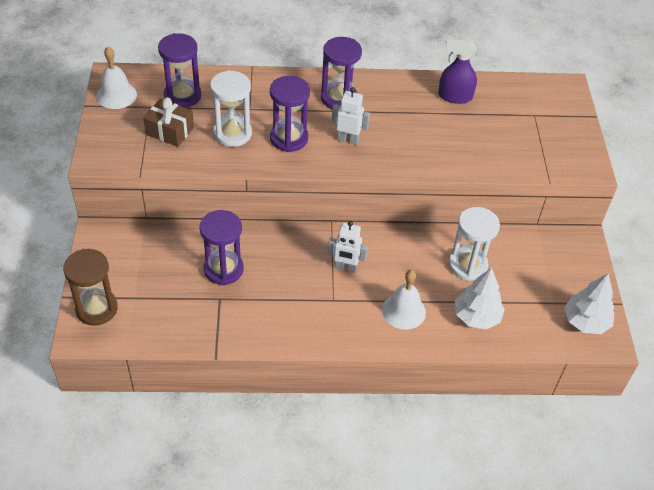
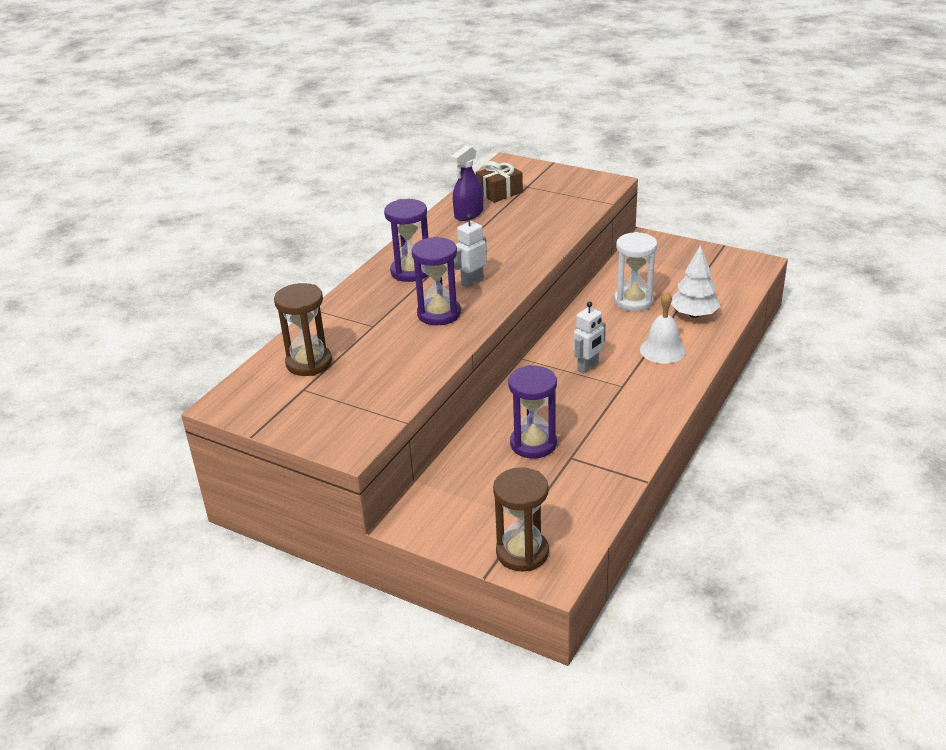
camera: 55 degrees left, 15 degrees down
white bell [96,47,137,109] -> none
brown gift [143,97,194,147] -> brown gift moved to [476,161,523,203]
purple hourglass [158,33,201,108] -> brown hourglass [274,283,332,376]
white hourglass [210,70,252,147] -> none
white tree [564,273,615,334] -> none

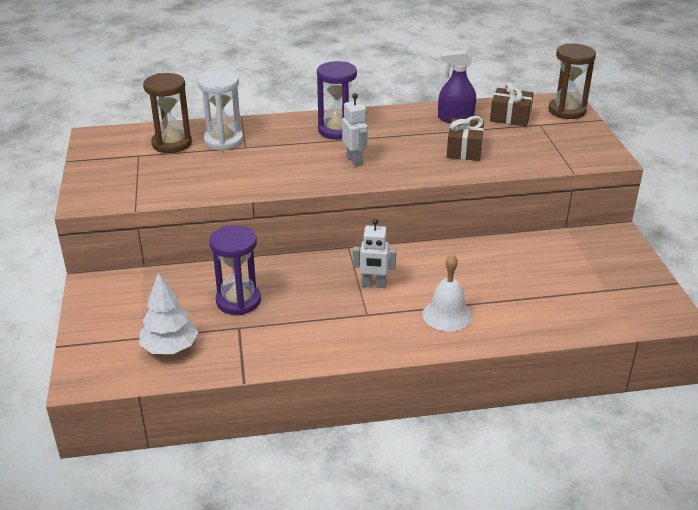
camera: 50 degrees right, 0 degrees up
purple hourglass [412,237,461,325] -> none
white robot [454,214,487,288] -> white robot turned 60 degrees clockwise [342,93,368,166]
brown hourglass [493,467,549,571] -> brown hourglass moved to [548,44,596,119]
white hourglass [614,232,657,311] -> white hourglass moved to [198,70,243,151]
white tree [671,245,720,318] -> white tree moved to [139,272,198,354]
none -> brown gift [447,116,484,161]

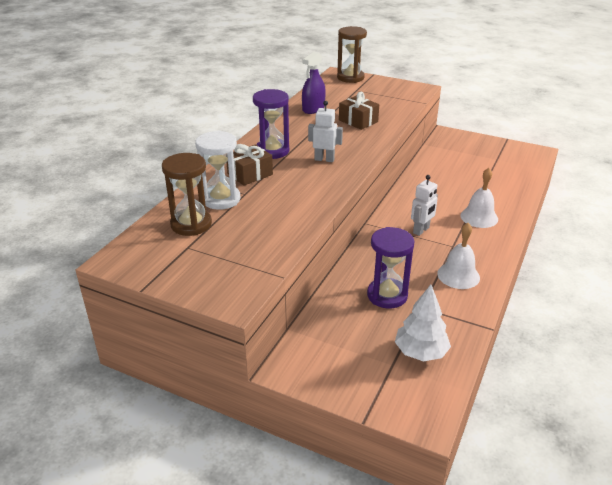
camera: 55 degrees left, 0 degrees up
brown gift [490,82,534,126] -> brown gift moved to [227,144,273,186]
none -> white bell [437,223,480,289]

